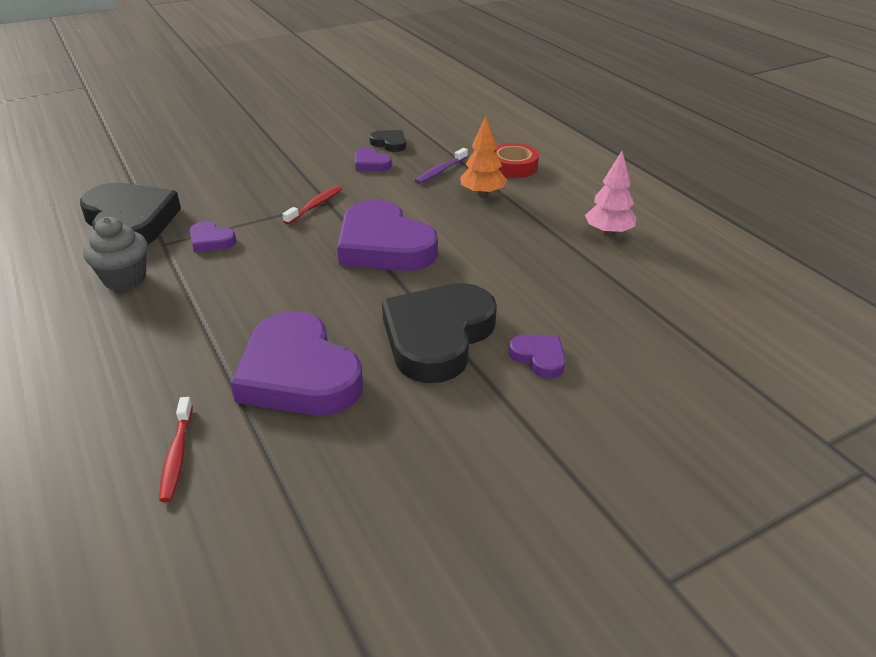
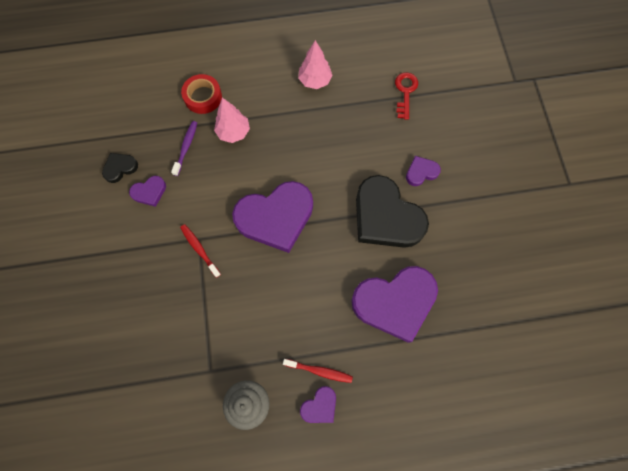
camera: 70 degrees left, 35 degrees up
black heart [80,183,181,245] -> none
red toothbrush [159,397,193,502] -> red toothbrush moved to [283,359,353,383]
purple heart [189,221,236,252] -> purple heart moved to [300,386,336,423]
purple toothbrush [415,148,468,184] -> purple toothbrush turned 135 degrees counterclockwise [171,121,197,176]
orange tree [460,116,507,197] -> pink tree [214,98,250,143]
none -> red key [395,72,418,120]

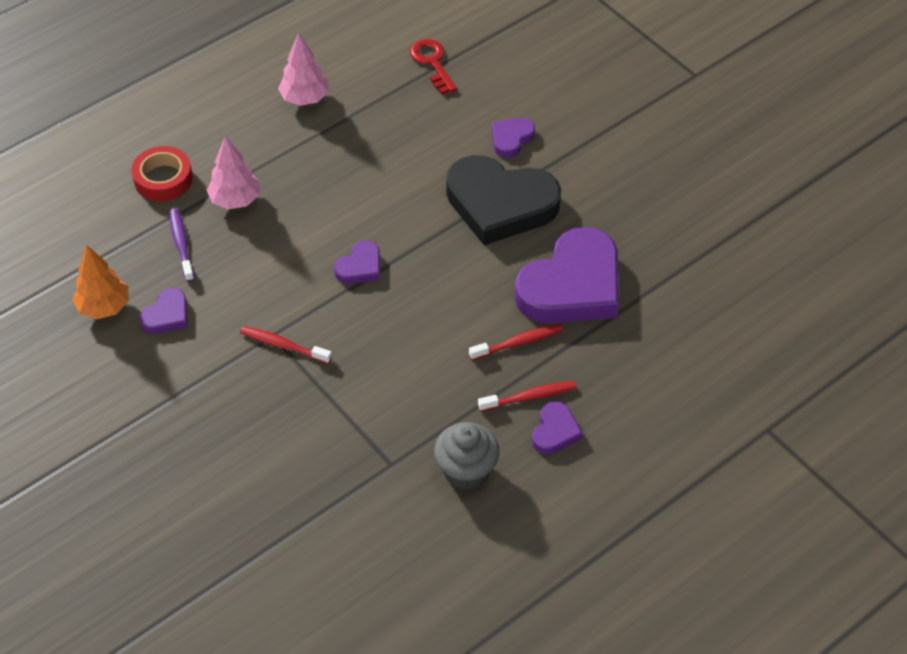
camera: 30 degrees left, 20 degrees down
black heart [102,153,138,183] -> orange tree [72,245,129,320]
purple heart [232,181,313,253] -> purple heart [334,241,380,284], size x0.45
none -> red toothbrush [469,324,563,360]

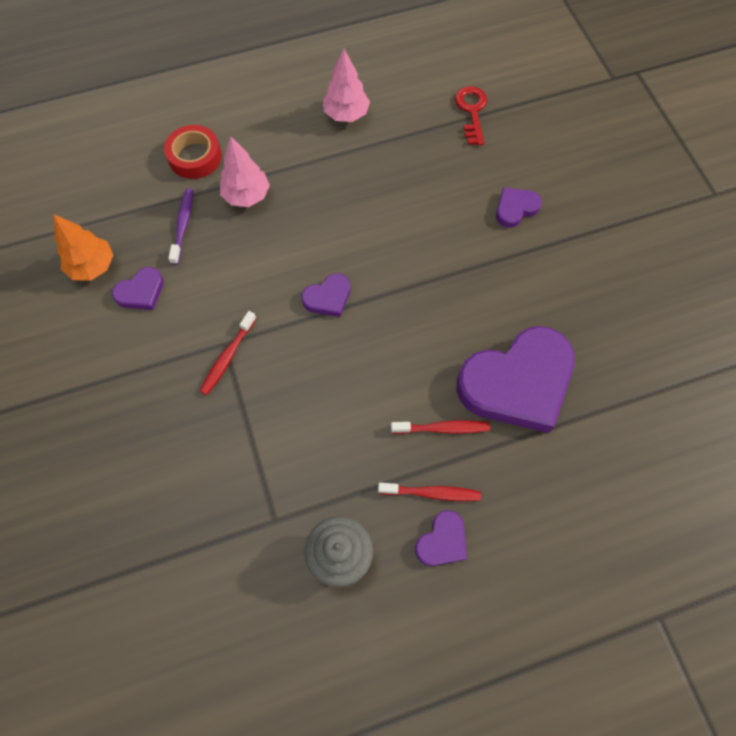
camera: 20 degrees right, 15 degrees up
red toothbrush [240,326,332,364] -> red toothbrush turned 105 degrees counterclockwise [200,311,257,395]
black heart [446,155,561,245] -> none

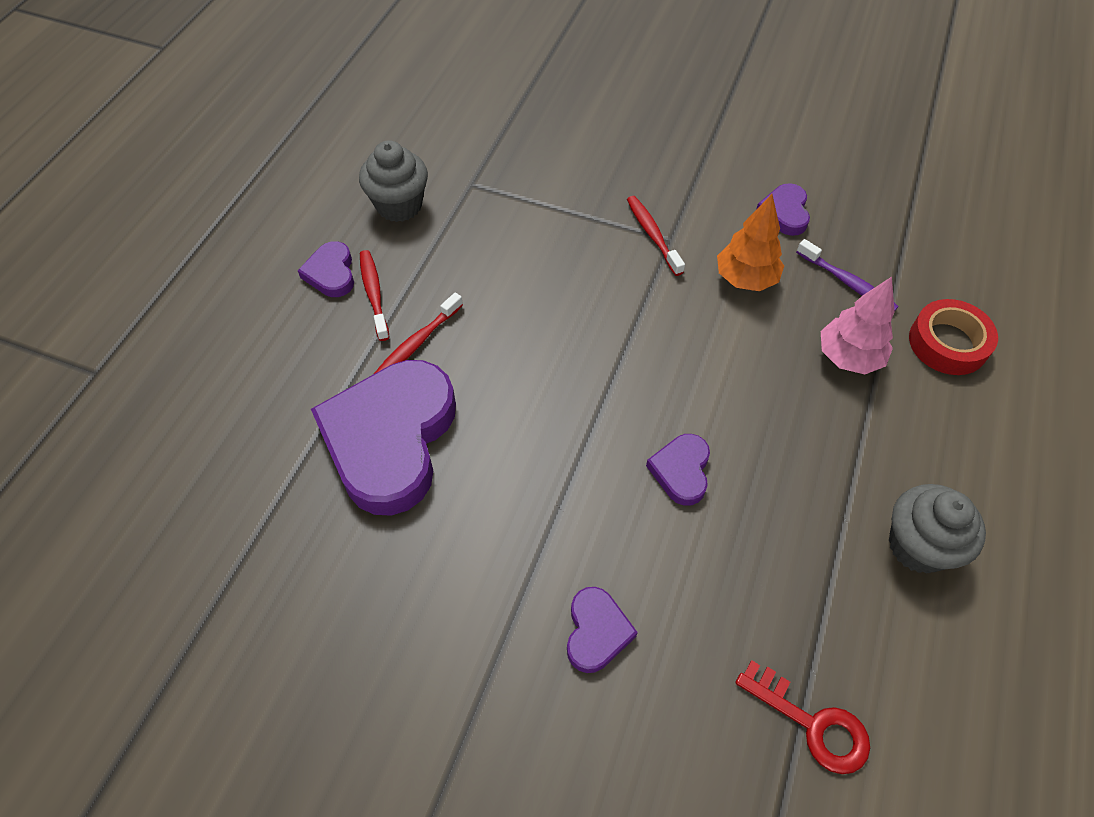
camera: 130 degrees right, 10 degrees down
orange tree [53,214,113,281] -> orange tree moved to [717,194,784,291]
purple heart [301,273,350,317] -> purple heart moved to [646,434,710,506]
pink tree [323,48,370,122] -> grey cupcake [889,484,986,574]
red toothbrush [378,483,481,501] -> red toothbrush turned 120 degrees clockwise [360,250,390,341]

